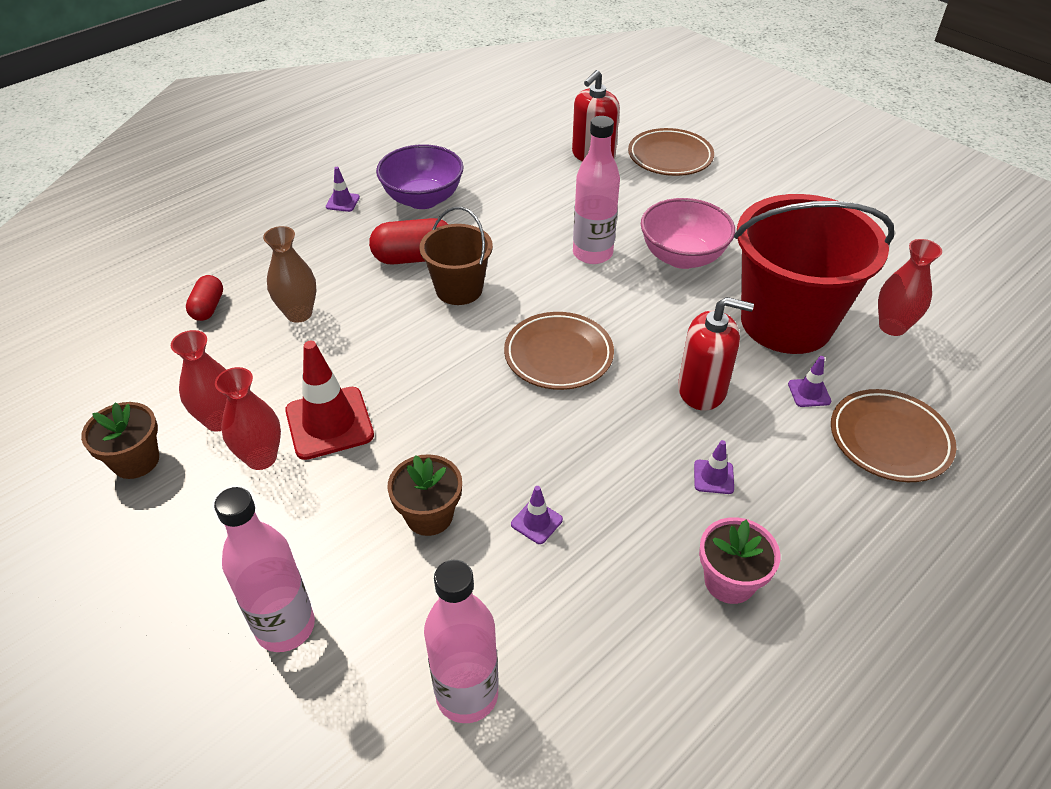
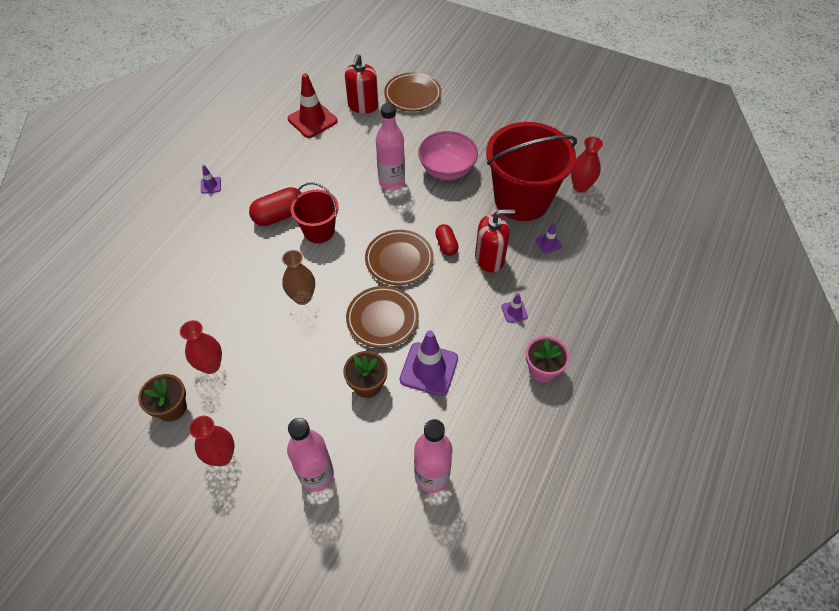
camera: 20 degrees left, 10 degrees up
red capsule [186,275,223,321] -> red capsule moved to [435,224,459,256]
red vase [215,367,281,470] -> red vase moved to [189,416,235,466]
brown vase [263,226,316,323] -> brown vase moved to [282,250,315,305]
red traffic cone [285,341,374,460] -> red traffic cone moved to [288,73,338,138]
purple bowl [376,144,464,209] -> none
brown bucket [420,207,493,305] -> red bucket [290,182,339,243]
purple traffic cone [511,486,563,544] -> purple traffic cone [400,331,458,396], size x2.11
brown plate [831,389,956,482] -> brown plate moved to [346,286,419,348]

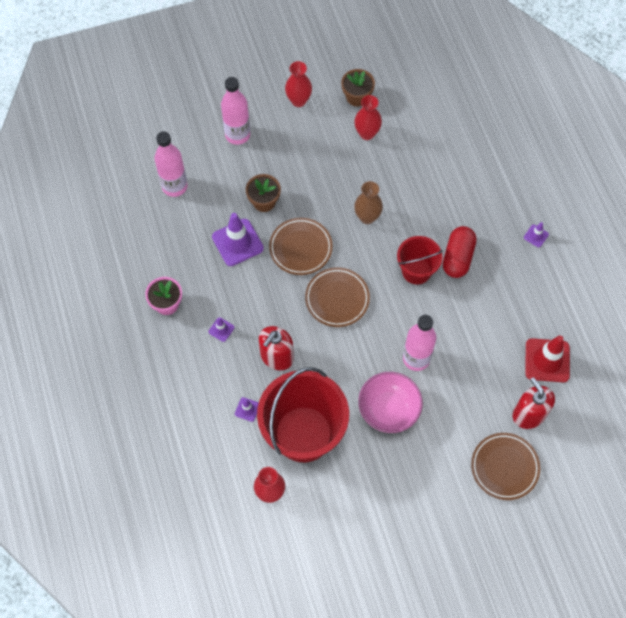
camera: 135 degrees right, 10 degrees up
red capsule [435,224,459,256] -> none

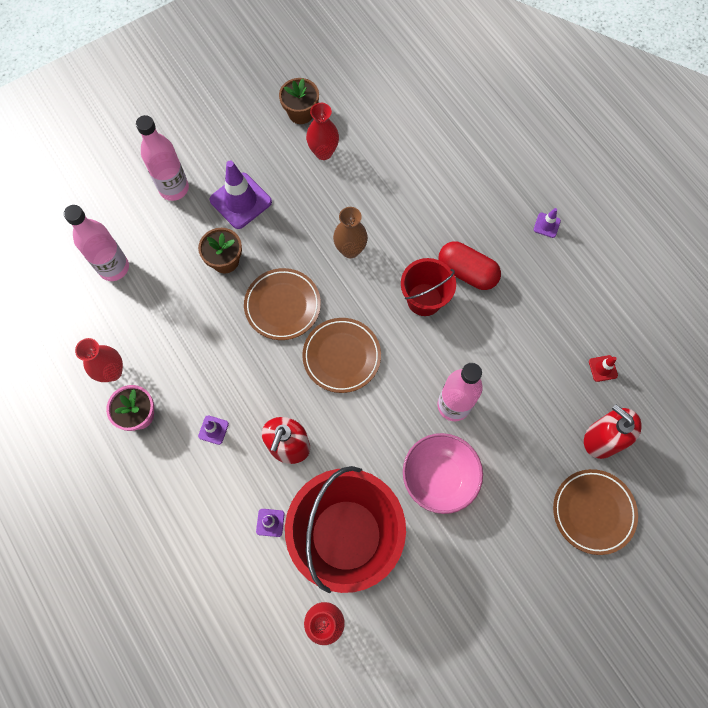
camera: 15 degrees left, 5 degrees up
purple traffic cone [212,213,264,266] -> purple traffic cone moved to [210,161,272,229]
red vase [285,61,312,107] -> red vase moved to [75,338,123,382]
red capsule [443,226,477,278] -> red capsule turned 60 degrees counterclockwise [438,241,501,290]
red traffic cone [525,335,570,382] -> red traffic cone [589,355,618,382], size x0.47

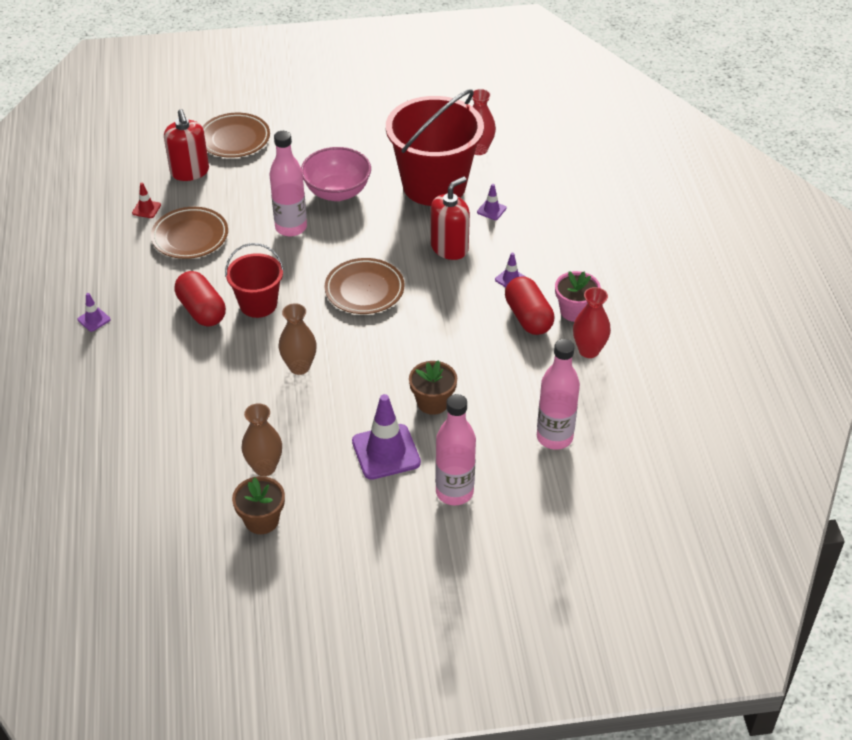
camera: 155 degrees left, 25 degrees down
brown plate [244,268,321,340] -> brown plate moved to [151,207,228,259]
red vase [306,103,339,160] -> brown vase [242,403,282,476]
none -> red capsule [505,276,554,335]

